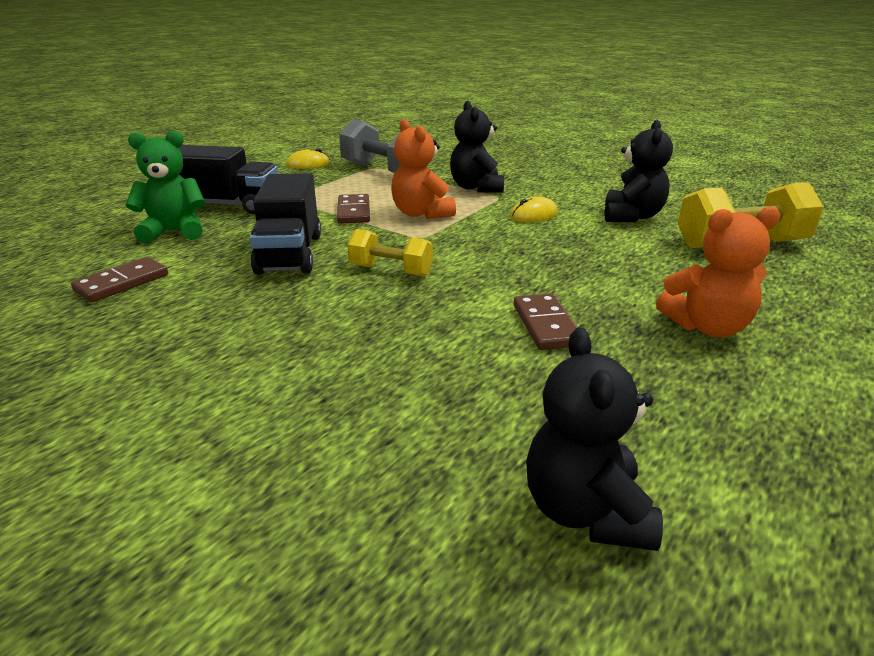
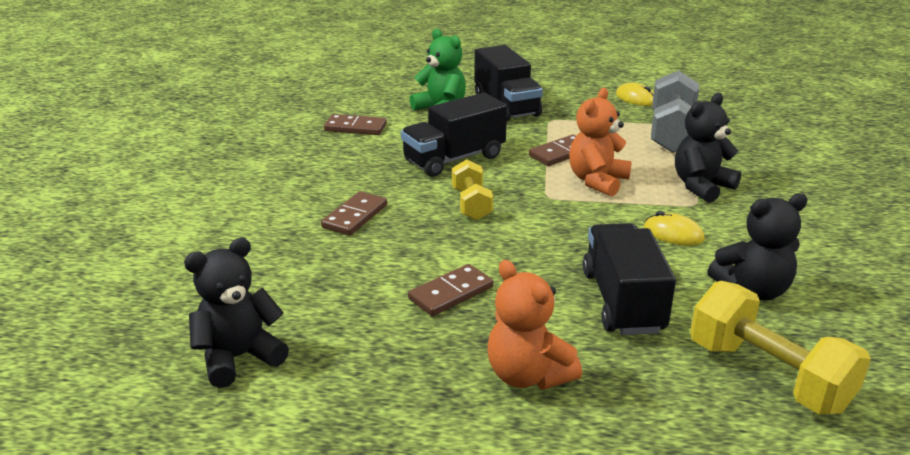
camera: 60 degrees right, 0 degrees up
none -> brown domino [321,191,387,236]
none -> black truck [583,223,676,335]

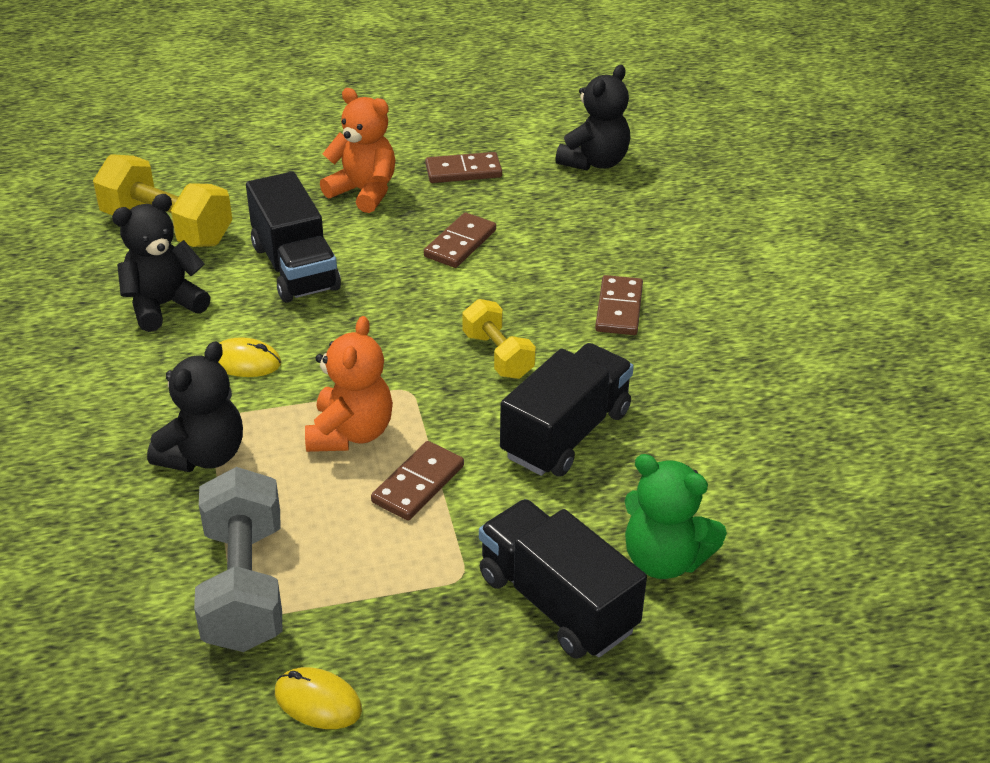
camera: 160 degrees right, 10 degrees up
brown domino [324,114,387,135] -> brown domino moved to [425,152,502,183]

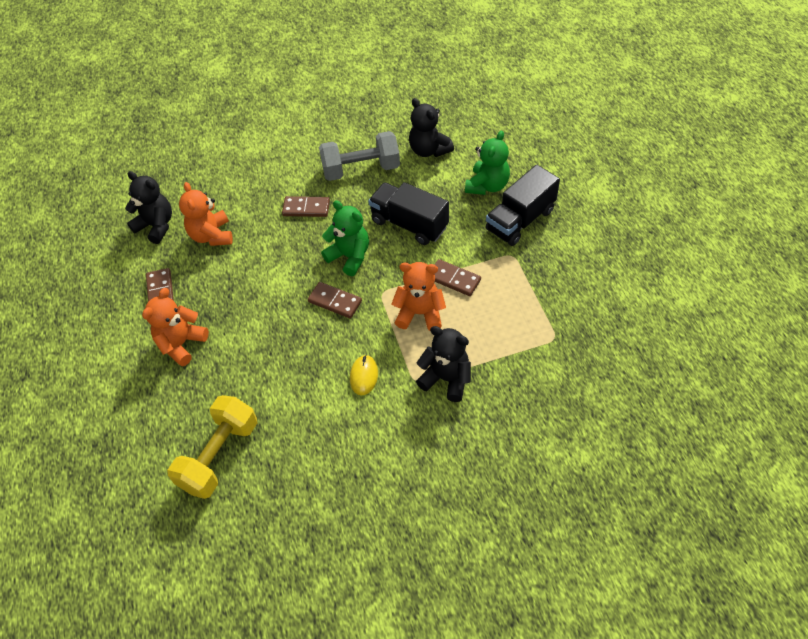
camera: 90 degrees left, 15 degrees up
black teddy bear [112,194,211,332] -> black teddy bear moved to [409,98,454,157]
grey dumbbell [194,467,282,652] -> grey dumbbell moved to [319,131,400,181]
black truck [246,172,341,303] -> none
yellow mouse [275,667,362,729] -> none
brown domino [424,212,496,268] -> brown domino moved to [308,282,362,318]
yellow dumbbell [462,299,536,379] -> green teddy bear [321,200,369,276]
none -> orange teddy bear [179,182,233,246]

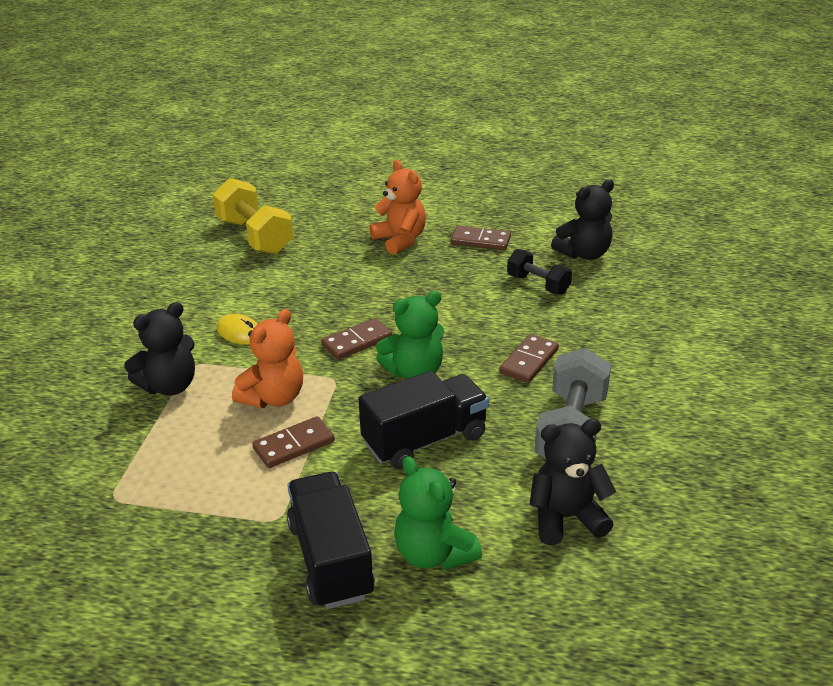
camera: 115 degrees right, 20 degrees down
orange teddy bear [179,182,233,246] -> black dumbbell [507,249,572,295]

